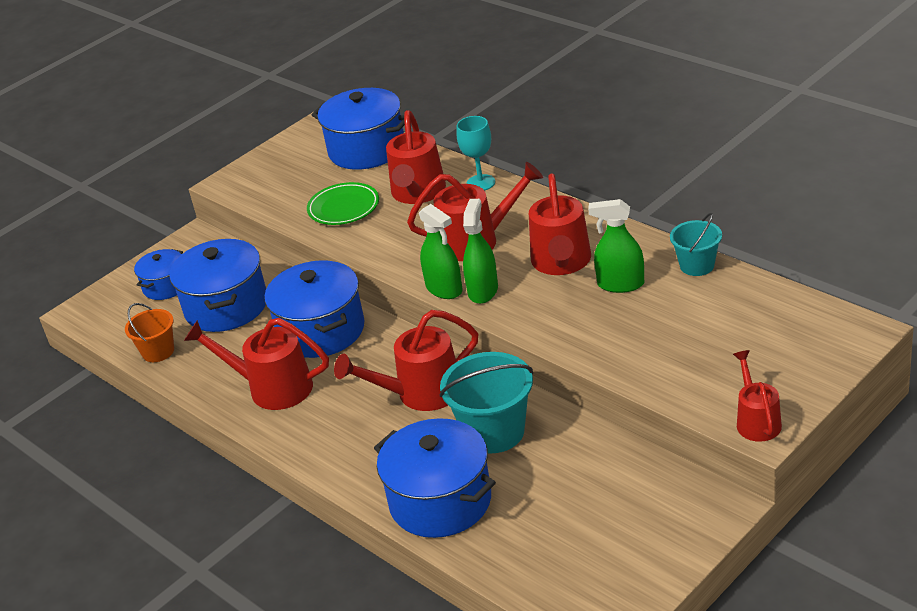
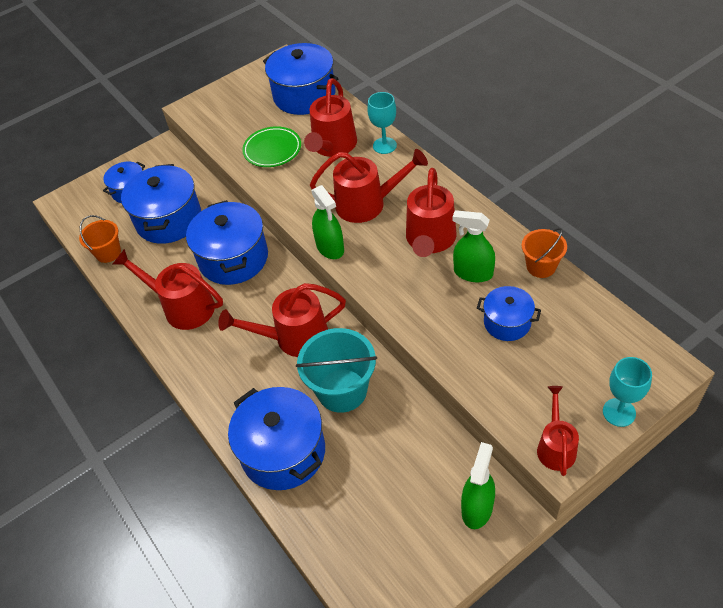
camera: 10 degrees right, 15 degrees up
green spray bottle [463,199,498,304] -> green spray bottle moved to [461,442,495,529]
turquoise bucket [670,213,722,276] -> orange bucket [521,228,567,278]
none -> blue pot [477,286,541,341]
none -> turquoise goblet [603,357,652,427]

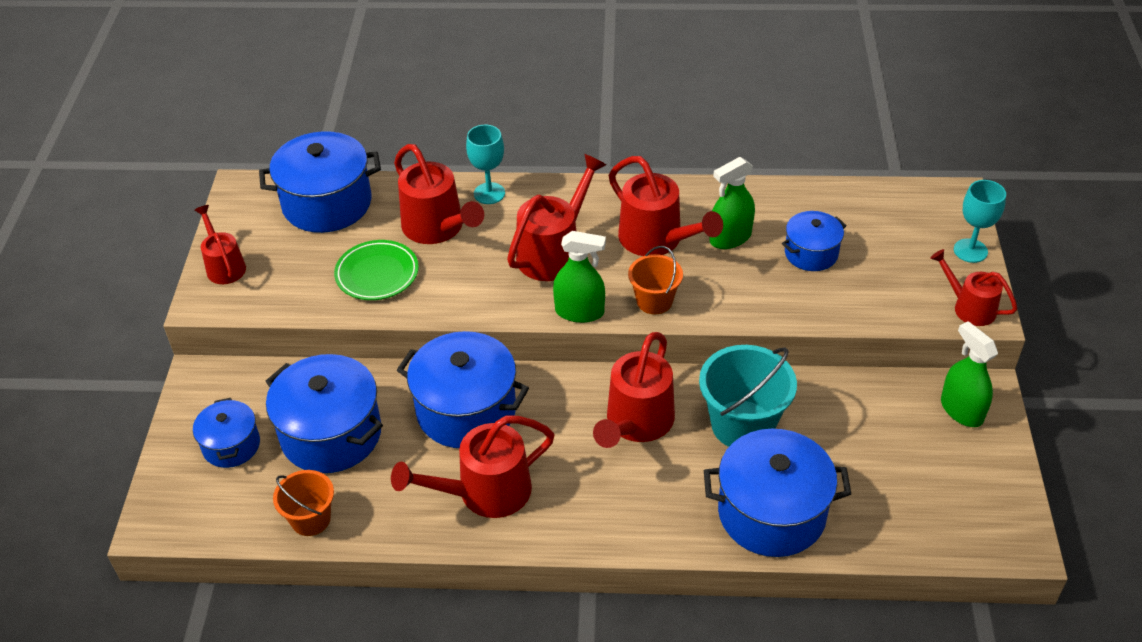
camera: 55 degrees left, 5 degrees down
orange bucket [521,228,567,278] -> orange bucket moved to [628,246,683,314]
none -> red watering can [194,205,246,284]

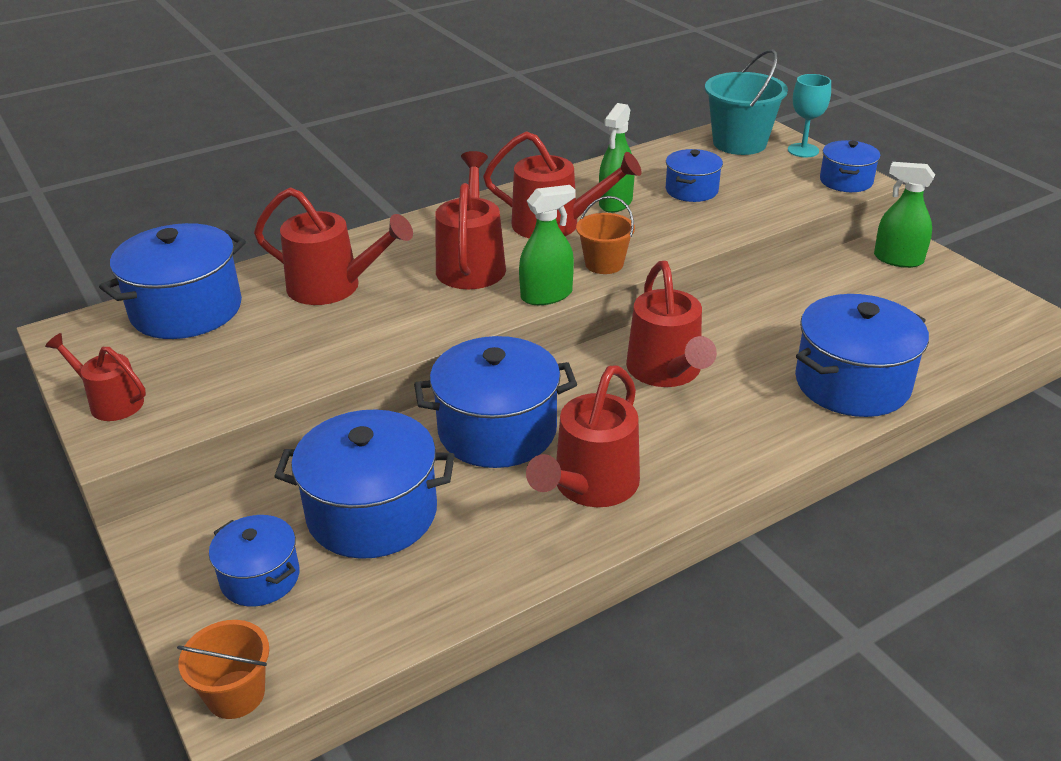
camera: 35 degrees left, 10 degrees down
orange bucket [273,470,334,536] -> orange bucket moved to [177,620,269,719]
green plate [334,240,419,300] -> none
turquoise goblet [466,125,505,204] -> none
turquoise bucket [699,345,797,447] -> turquoise bucket moved to [705,49,788,155]
red watering can [930,249,1017,326] -> blue pot [820,140,881,192]

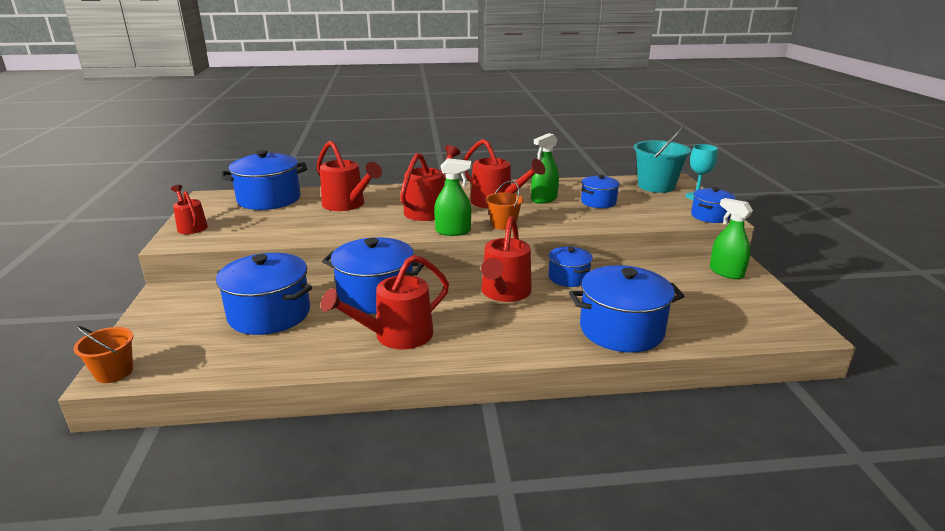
camera: 25 degrees right, 10 degrees down
blue pot [209,515,300,607] -> blue pot moved to [548,246,593,287]

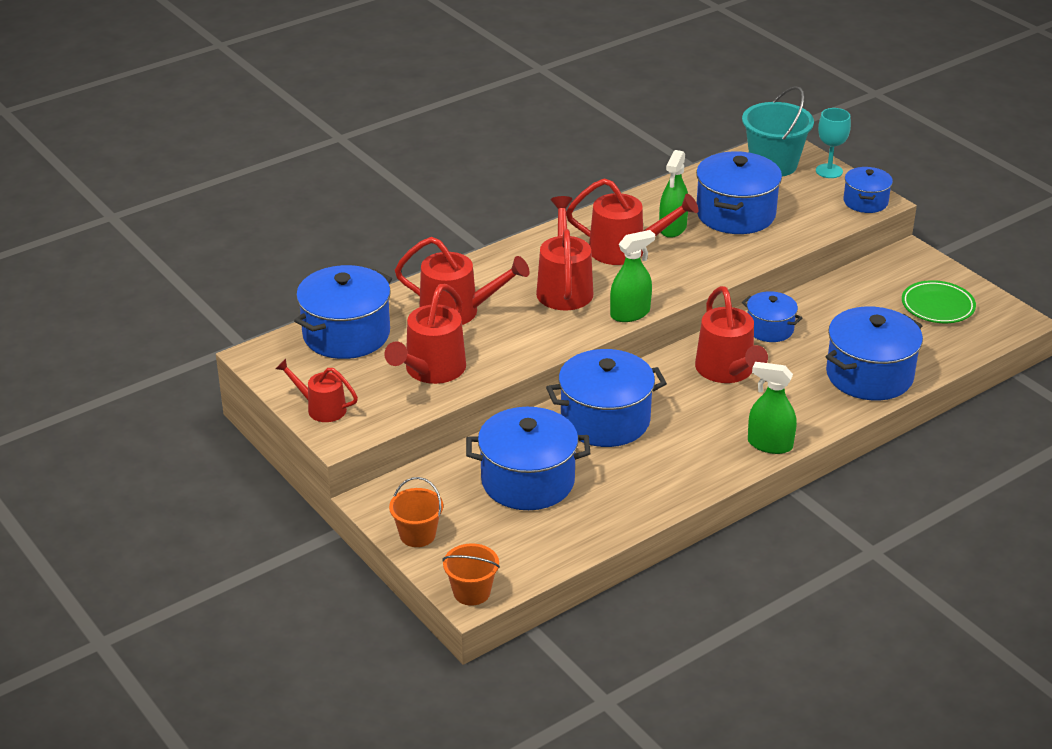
camera: 30 degrees left, 10 degrees up
red watering can [321,255,449,349] -> red watering can moved to [384,284,466,384]
orange bucket [485,181,523,230] -> orange bucket moved to [389,477,443,547]
blue pot [581,174,620,208] -> blue pot [696,151,782,234], size x1.77
green spray bottle [710,198,753,279] -> green spray bottle moved to [748,362,797,454]
none -> green plate [902,280,976,323]

